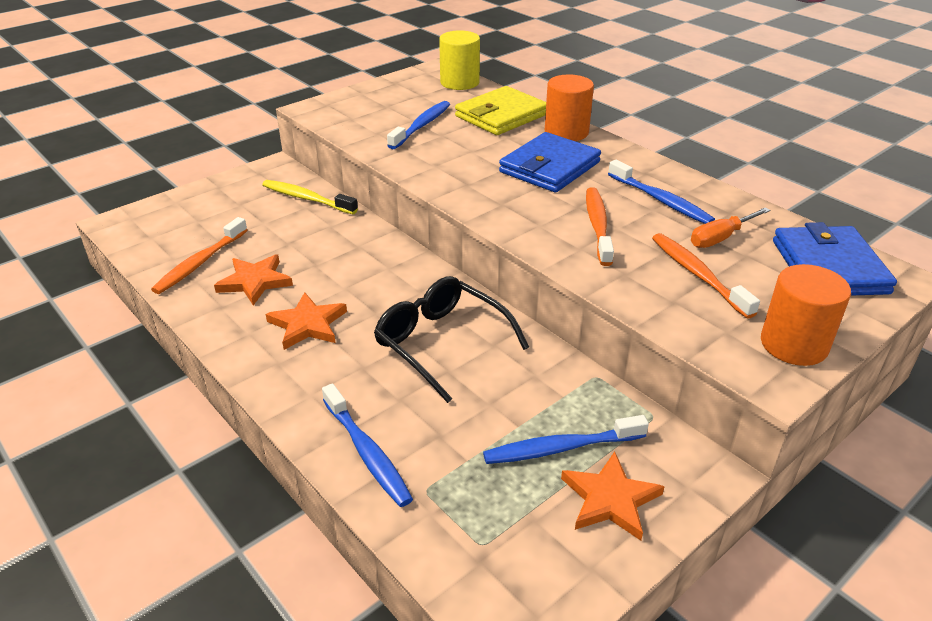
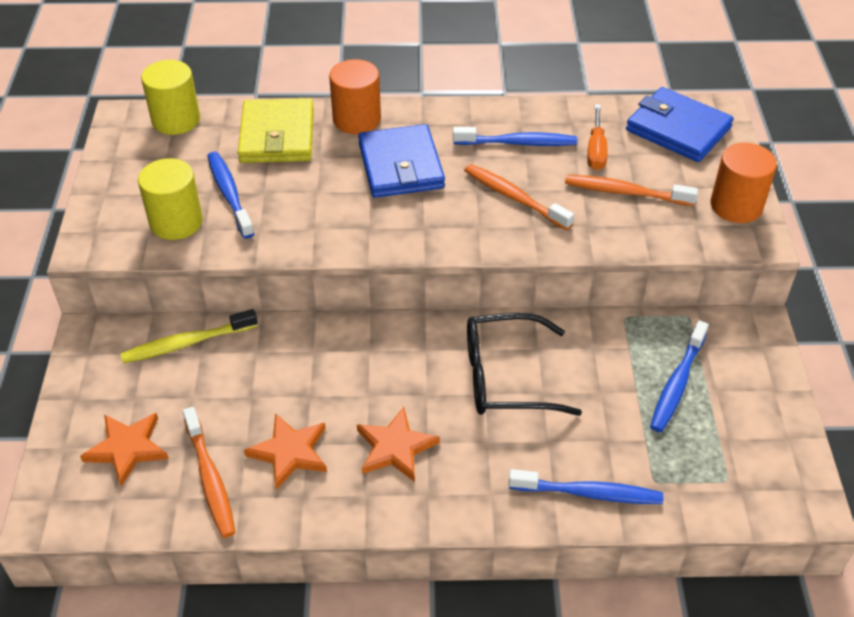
camera: 50 degrees left, 10 degrees up
orange star [561,451,665,541] -> orange star moved to [80,413,169,487]
none -> yellow cylinder [138,158,203,240]

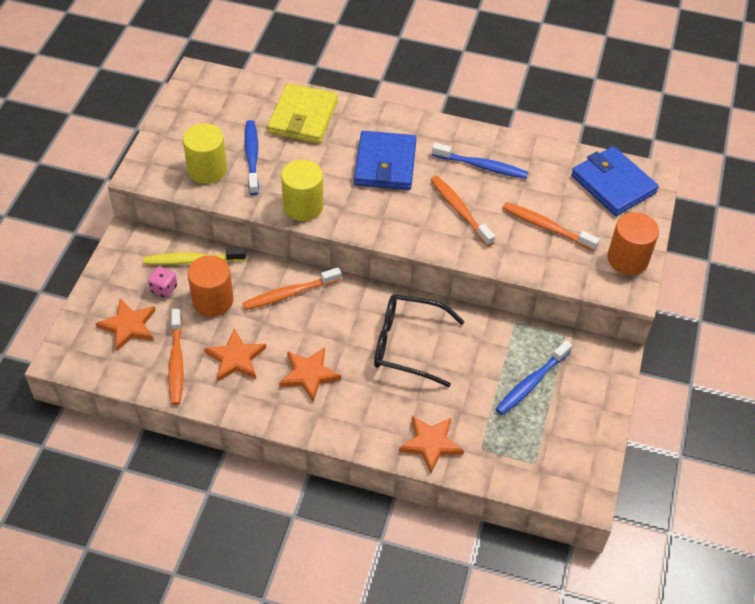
camera: 15 degrees right, 5 degrees up
yellow cylinder [141,60,200,135] -> yellow cylinder moved to [281,159,323,221]
orange cylinder [329,59,381,134] -> orange cylinder moved to [188,255,233,317]
blue toothbrush [508,469,663,504] -> orange star [399,416,464,474]
orange screwdriver [587,105,608,170] -> none
none -> pink dice [148,266,177,298]
none -> orange toothbrush [243,267,341,310]

